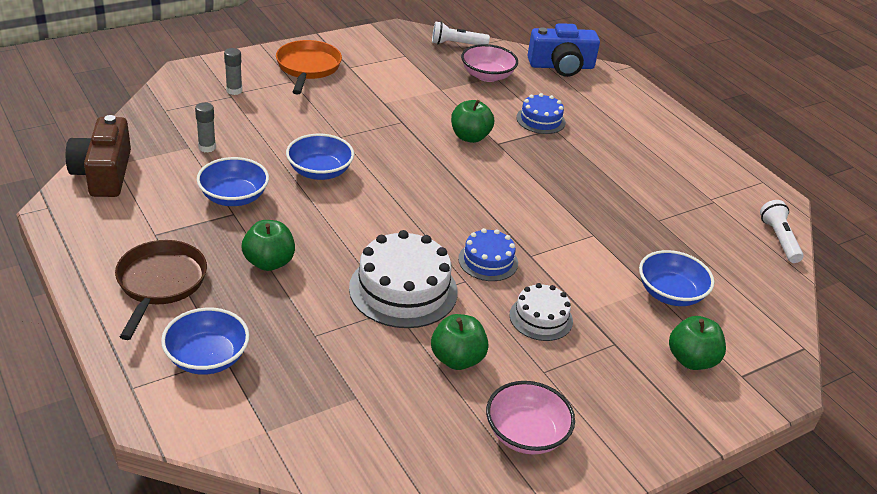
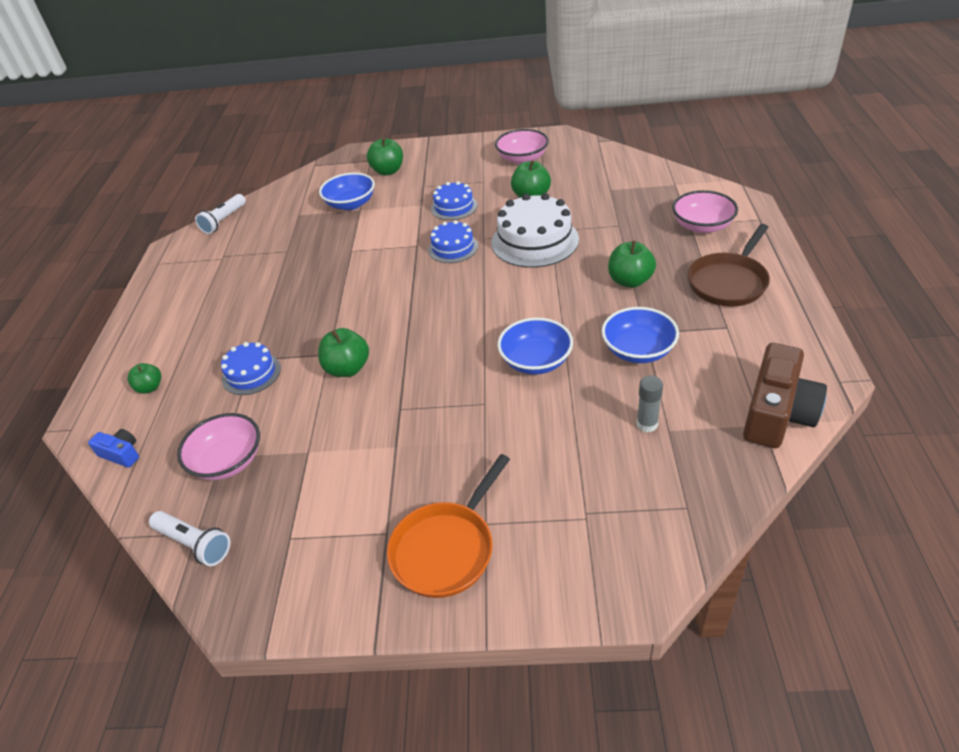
camera: 140 degrees left, 5 degrees up
blue bowl [161,308,249,375] -> pink bowl [672,190,738,233]
grey glue stick [224,48,242,95] -> none
white cake [510,283,573,341] -> blue cake [431,181,477,220]
blue camera [527,23,600,77] -> blue camera [88,429,139,468], size x0.48
none -> green apple [128,363,161,394]

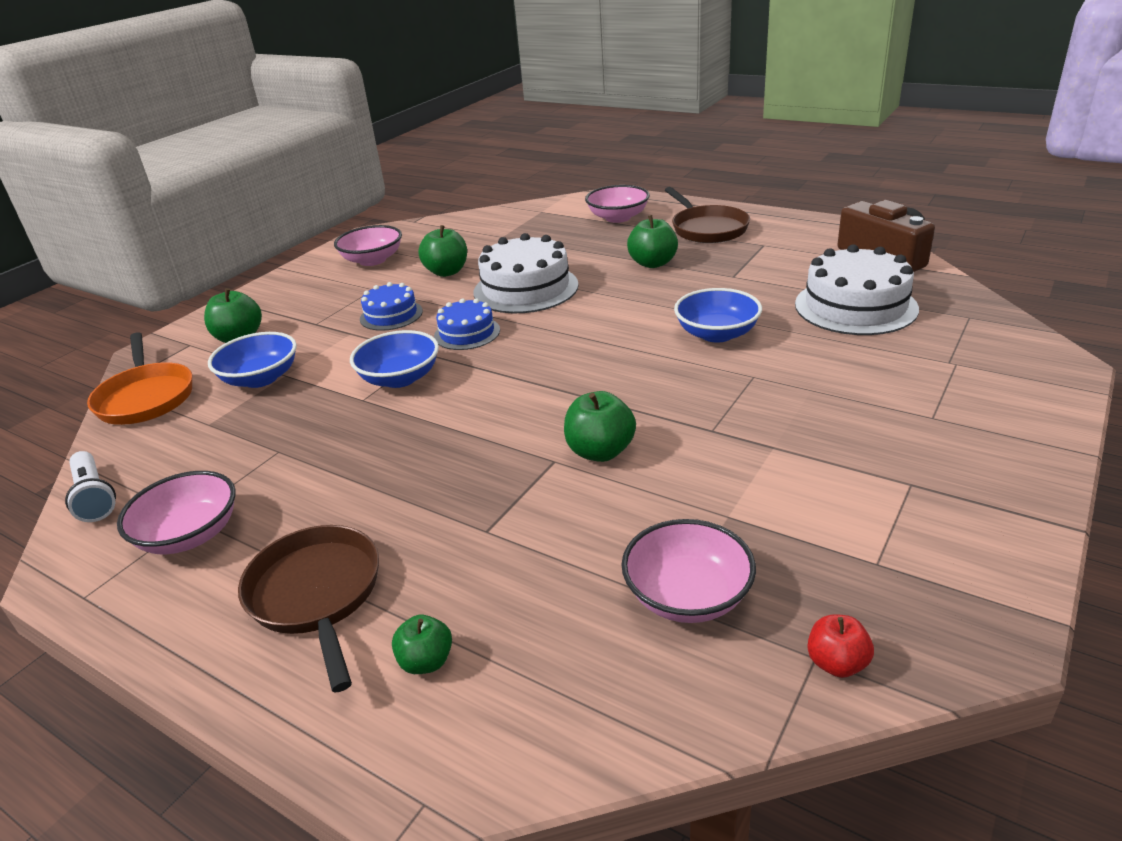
camera: 60 degrees left, 10 degrees down
blue camera [88,429,139,468] -> none
white flashlight [149,511,230,566] -> red apple [807,614,874,678]
blue cake [221,342,281,395] -> none
orange pan [387,454,510,598] -> orange pan moved to [87,332,192,425]
blue bowl [602,307,679,363] -> blue bowl moved to [350,330,439,388]
grey glue stick [636,375,663,433] -> white cake [795,244,919,335]
none -> pink bowl [117,471,236,554]
none -> brown pan [238,525,379,692]

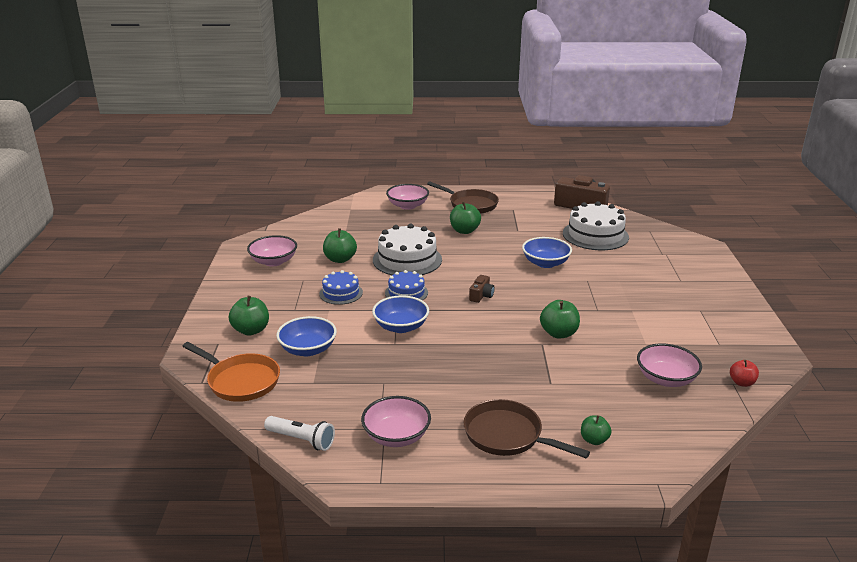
camera: 35 degrees left, 5 degrees down
none -> brown camera [469,275,495,303]

